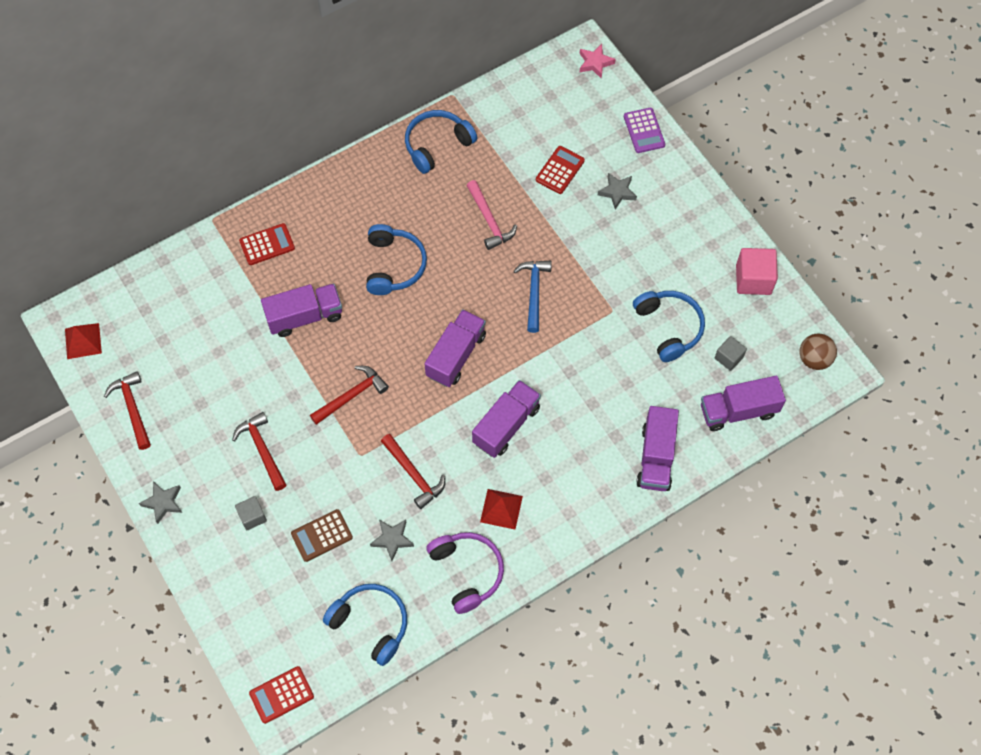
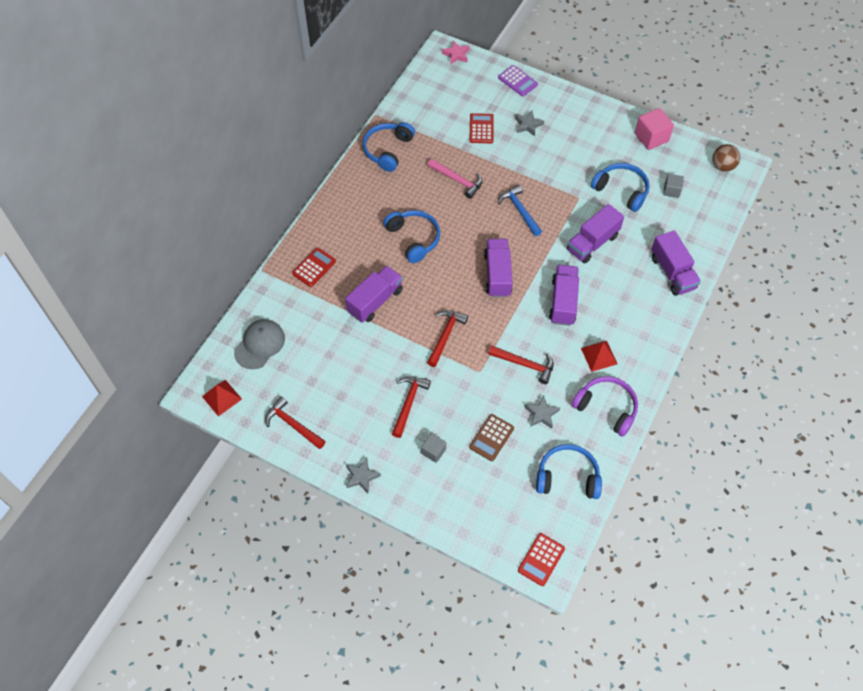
camera: 30 degrees left, 5 degrees down
red hammer [232,412,286,491] -> red hammer turned 75 degrees clockwise [392,376,431,438]
purple truck [701,376,786,431] -> purple truck moved to [567,204,624,263]
none -> grey cap [234,319,285,369]

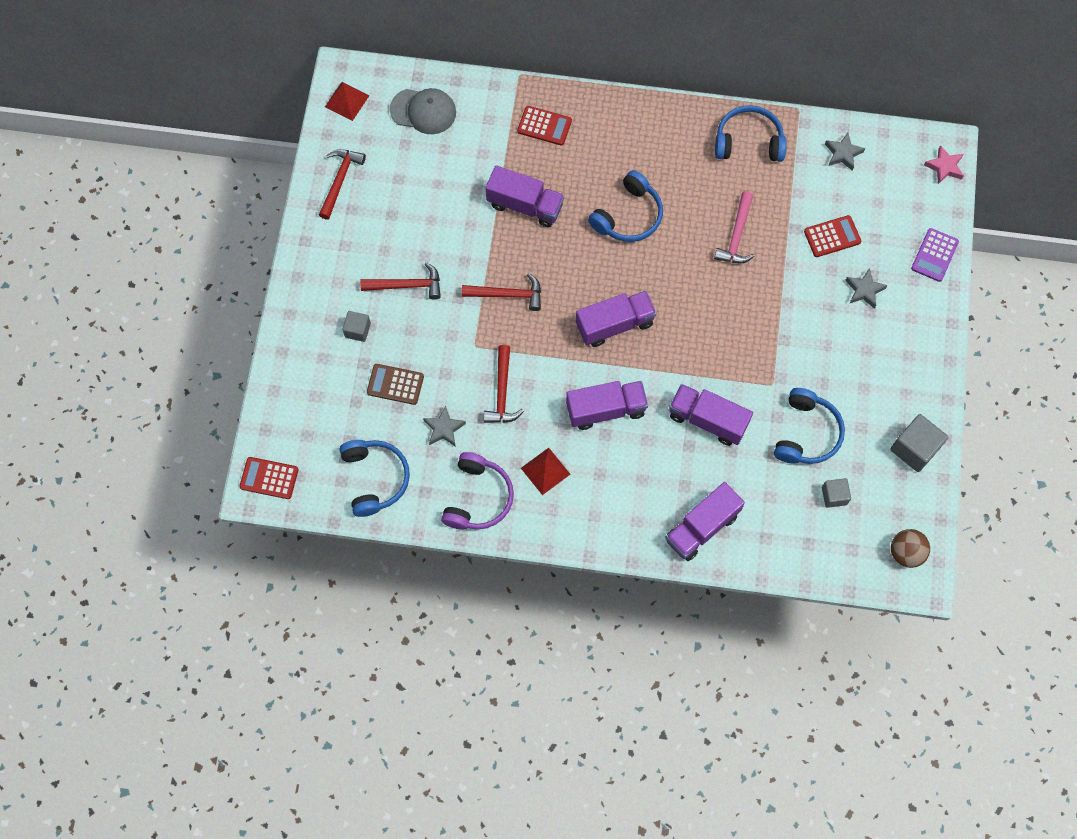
camera: 70 degrees right, 10 degrees up
grey star [346,458,381,493] -> grey star moved to [825,133,865,171]
blue hammer [498,185,542,236] -> none
pink cube [635,108,674,150] -> grey cube [890,414,948,472]

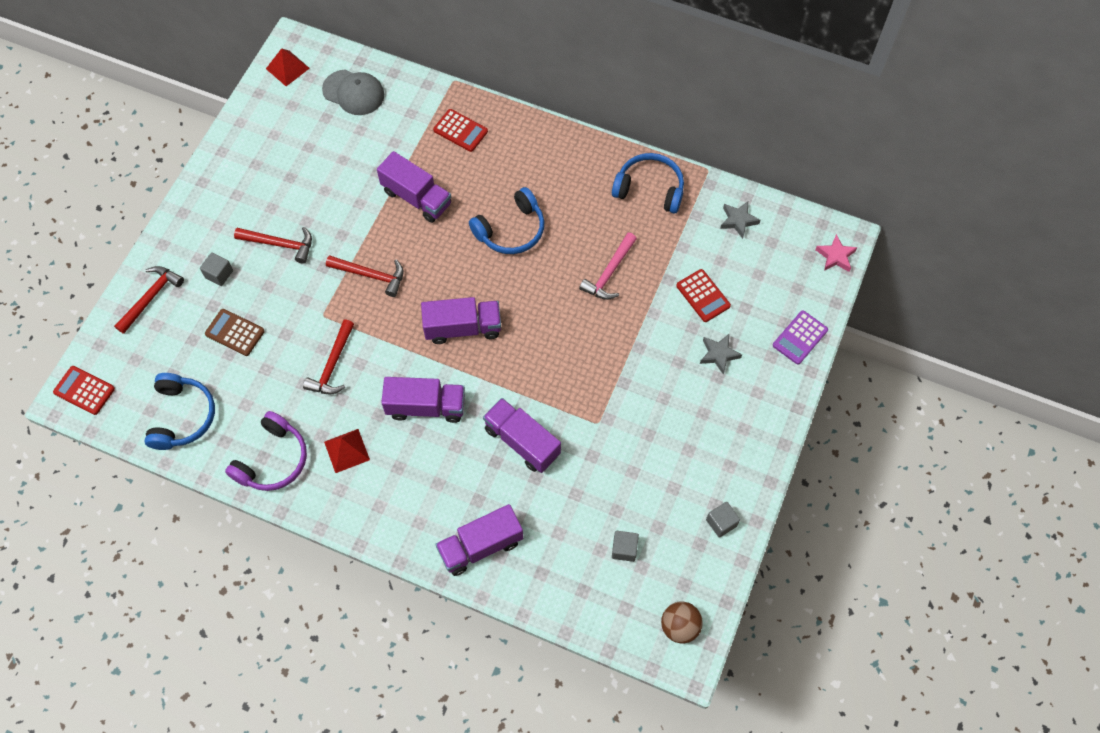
camera: 15 degrees right, 5 degrees down
red hammer [319,149,366,220] -> red hammer moved to [114,266,184,334]
grey star [423,406,466,447] -> none
blue headphones [774,388,845,464] -> none
red calculator [804,215,861,257] -> red calculator turned 60 degrees clockwise [676,269,731,322]
grey cube [890,414,948,472] -> grey cube [706,502,740,538], size x0.60

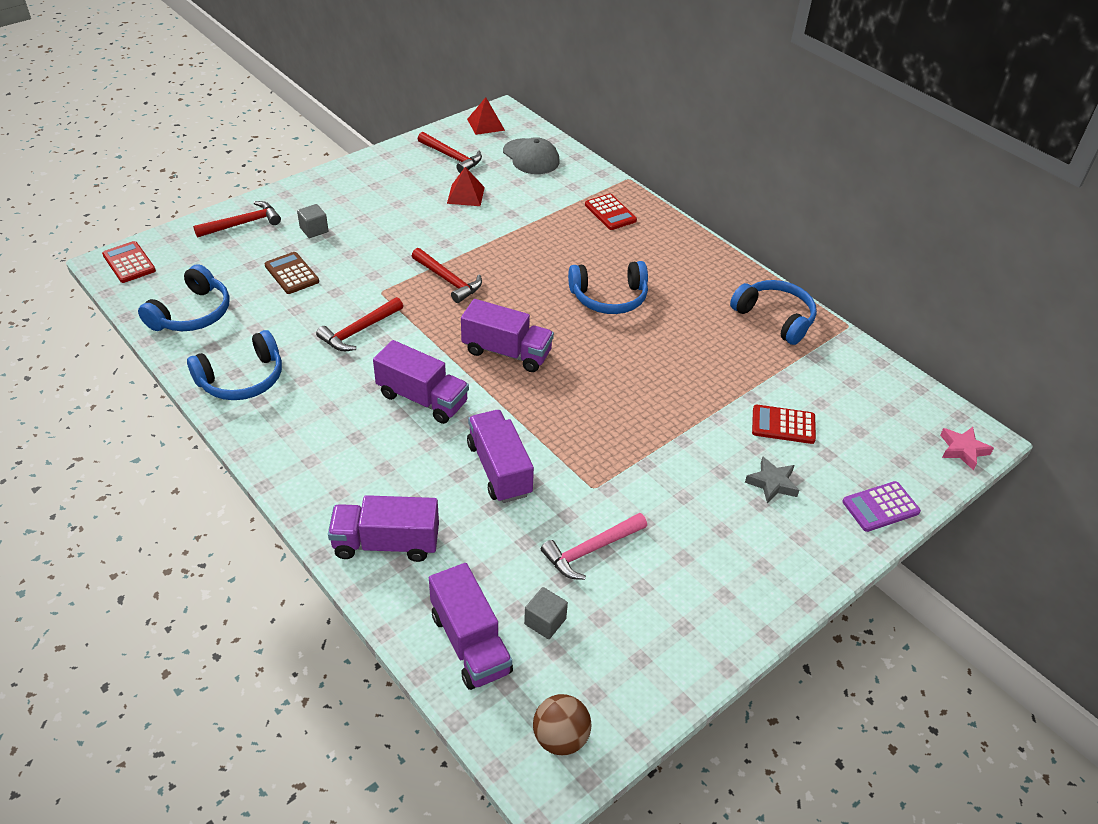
camera: 25 degrees right, 20 degrees down
purple headphones [225,411,307,491] -> blue headphones [187,330,282,400]
red hammer [234,227,312,264] -> red hammer moved to [418,132,482,173]
red pyramid [324,429,370,473] -> red pyramid moved to [447,167,485,206]
purple truck [377,151,451,223] -> purple truck moved to [429,563,513,690]
pink hammer [579,233,637,300] -> pink hammer moved to [541,513,647,580]
red calculator [676,269,731,322] -> red calculator turned 105 degrees clockwise [752,405,816,444]
grey cube [706,502,740,538] -> none
grey star [720,201,761,239] -> none

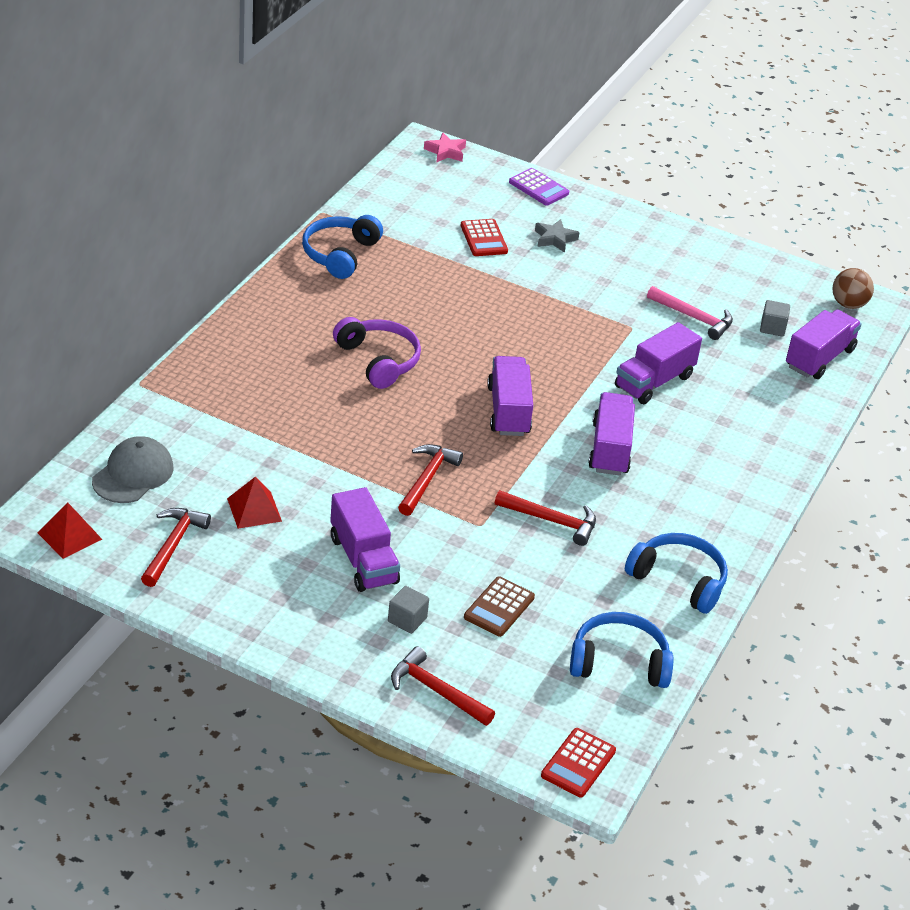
camera: 115 degrees left, 5 degrees down
purple truck [328,495,439,562] -> purple truck moved to [330,487,400,592]
blue headphones [568,261,648,314] -> purple headphones [333,317,421,389]
red calculator [585,194,637,230] -> none

